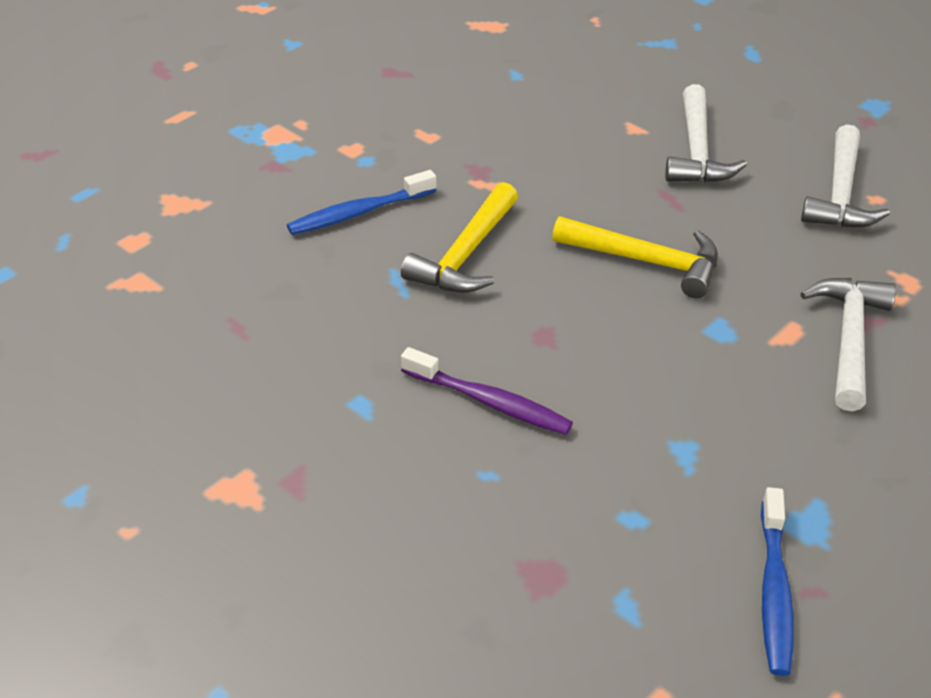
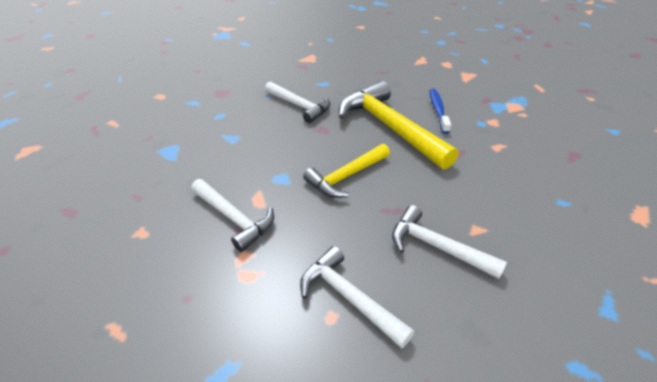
camera: 120 degrees right, 0 degrees up
yellow hammer [401,182,518,293] -> yellow hammer [339,81,459,170], size x1.67
purple toothbrush [401,347,573,435] -> white hammer [265,81,330,123]
blue toothbrush [761,487,794,676] -> none

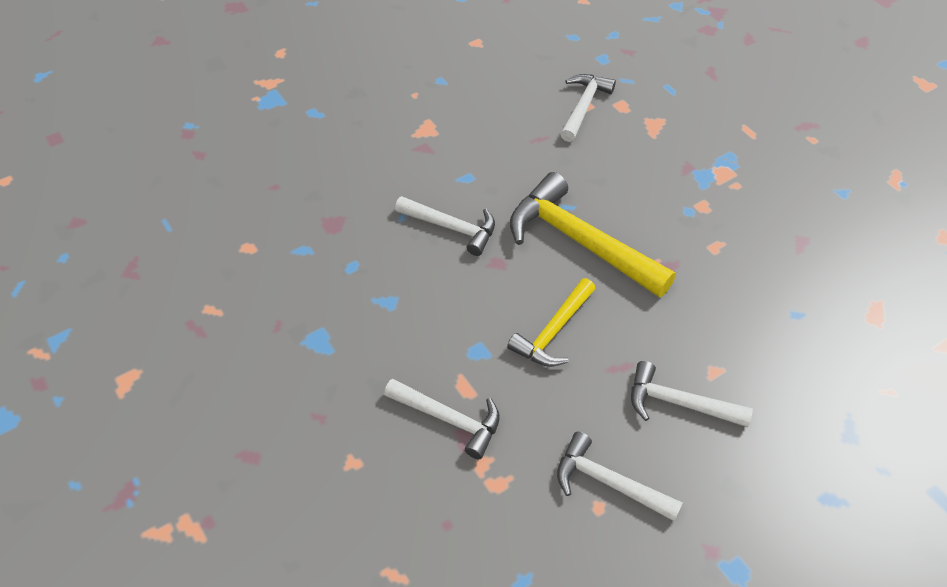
camera: 15 degrees left, 10 degrees up
blue toothbrush [430,88,451,134] -> none
none -> white hammer [561,74,616,142]

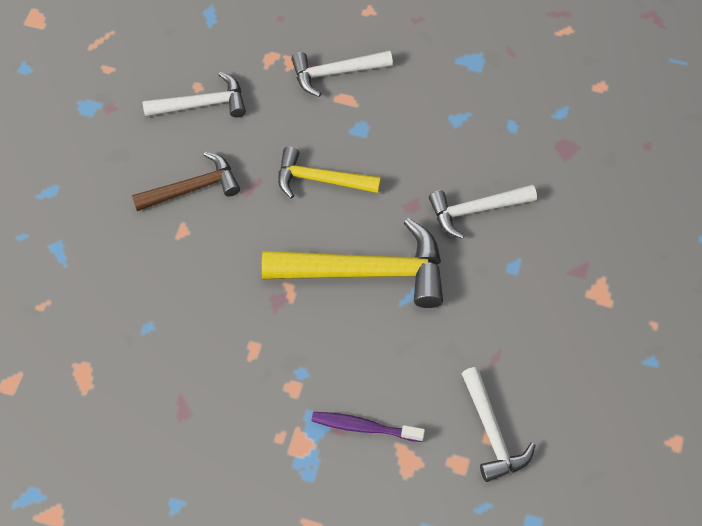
camera: 140 degrees right, 10 degrees up
yellow hammer [507,278,596,367] -> yellow hammer turned 75 degrees counterclockwise [278,147,381,199]
white hammer [631,361,753,427] -> brown hammer [132,152,240,211]
none -> purple toothbrush [311,412,425,442]

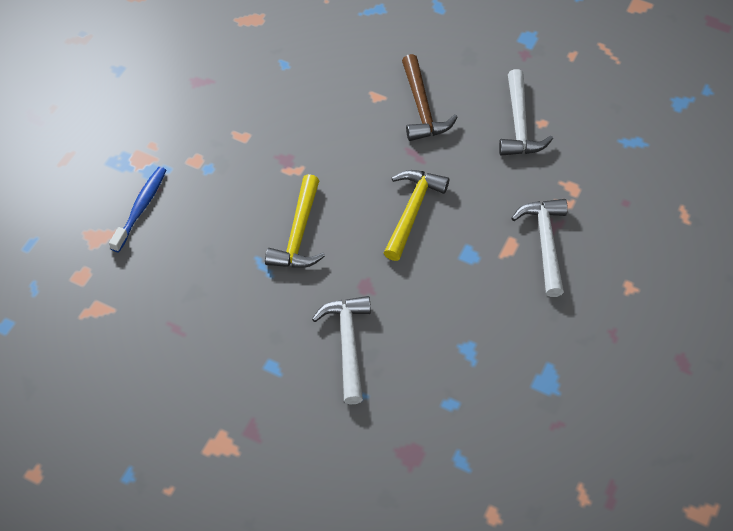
camera: 100 degrees right, 5 degrees down
yellow hammer [262,218,443,308] -> yellow hammer [265,174,325,268], size x0.60
purple toothbrush [311,412,425,442] -> blue toothbrush [109,167,166,252]
white hammer [462,367,535,482] -> none

